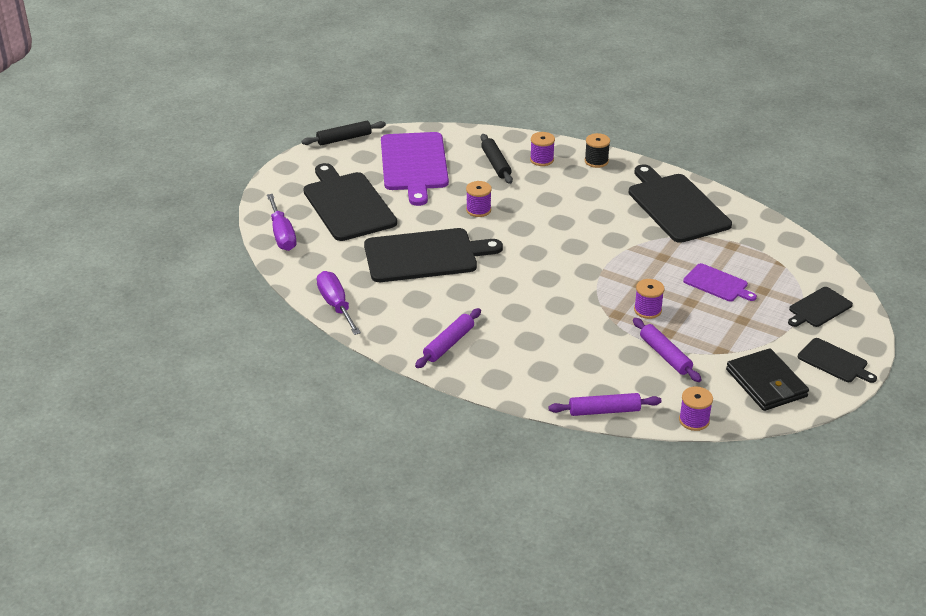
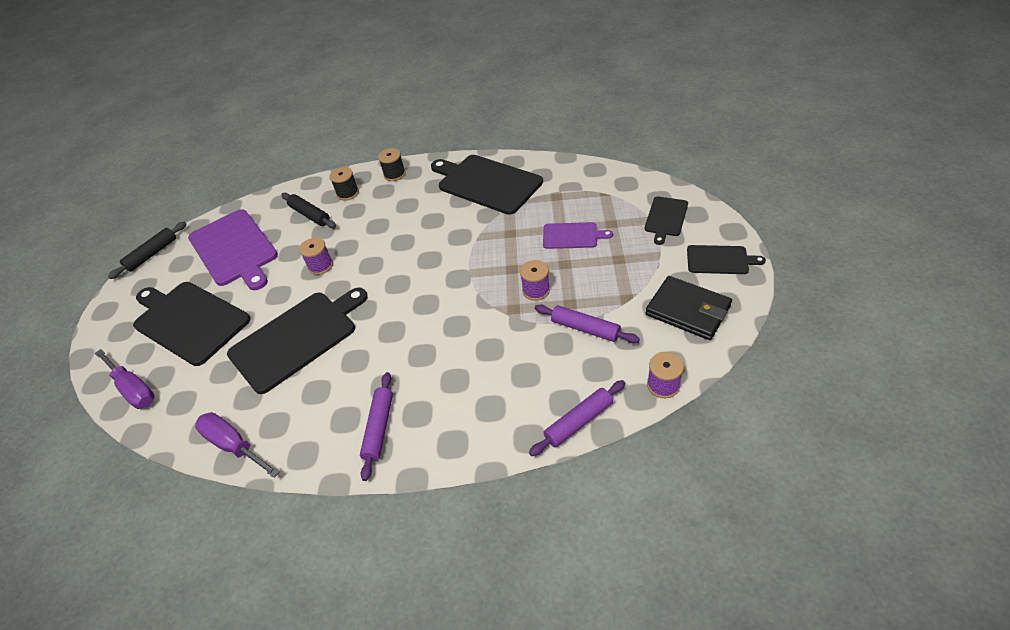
camera: 25 degrees left, 10 degrees up
purple spool [530,132,555,166] -> black spool [329,167,359,201]

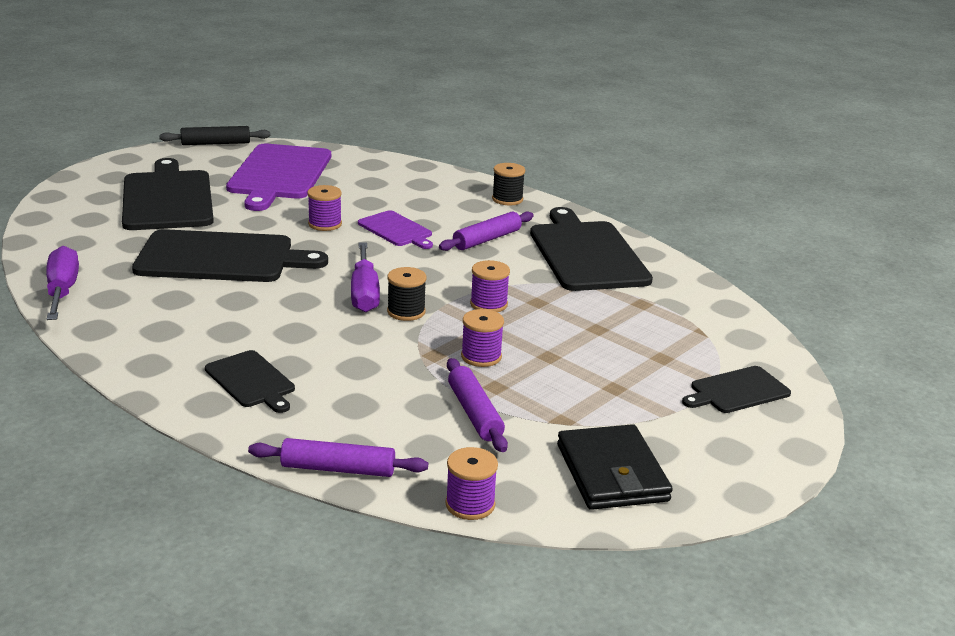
camera: 35 degrees right, 20 degrees down
purple screwdriver [95,349,155,409] -> purple screwdriver moved to [351,243,380,312]
black rolling pin [281,193,336,228] -> none
black spool [329,167,359,201] -> black spool moved to [387,267,426,321]
purple rolling pin [360,372,393,481] -> purple rolling pin moved to [439,212,534,251]
purple cutting board [543,222,613,249] -> purple cutting board moved to [358,210,433,249]
black cutting board [687,245,766,274] -> black cutting board moved to [205,350,295,413]
none -> purple spool [470,260,510,312]

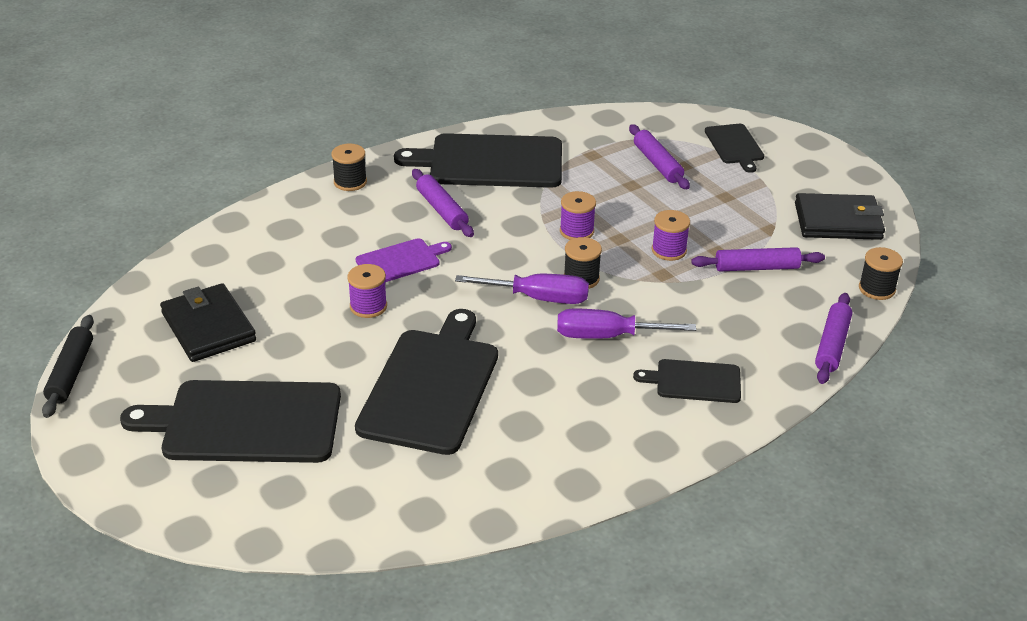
camera: 75 degrees left, 10 degrees up
purple screwdriver [46,246,79,320] -> purple screwdriver moved to [557,309,696,339]
black cutting board [205,350,295,413] -> black cutting board turned 150 degrees counterclockwise [633,359,741,403]
purple cutting board [226,144,331,211] -> black wallet [160,283,256,362]
purple spool [445,447,498,520] -> black spool [859,247,903,300]
none -> purple rolling pin [629,124,690,189]

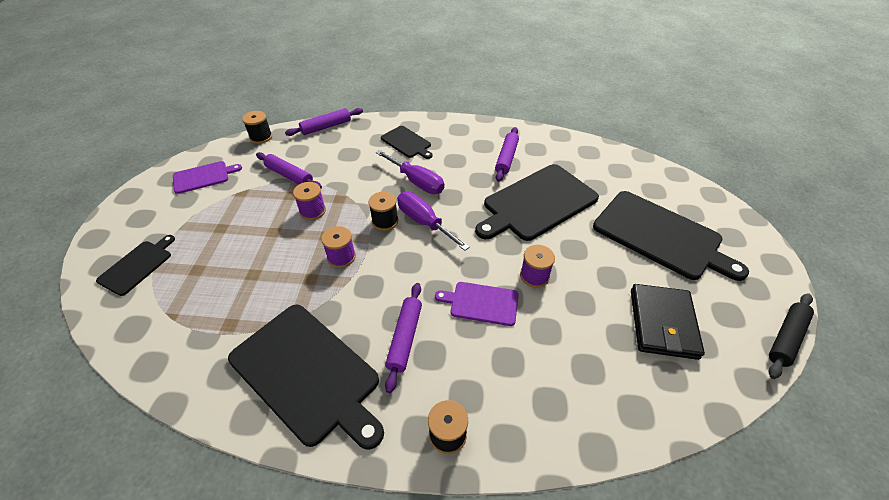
camera: 140 degrees left, 10 degrees up
purple rolling pin [629,124,690,189] -> purple rolling pin moved to [495,127,519,182]
black wallet [795,193,885,240] -> purple cutting board [173,161,242,194]

